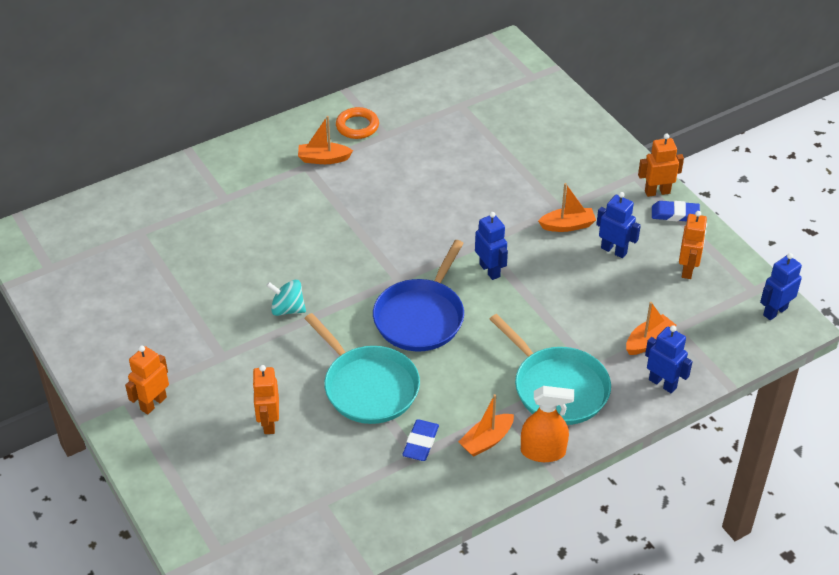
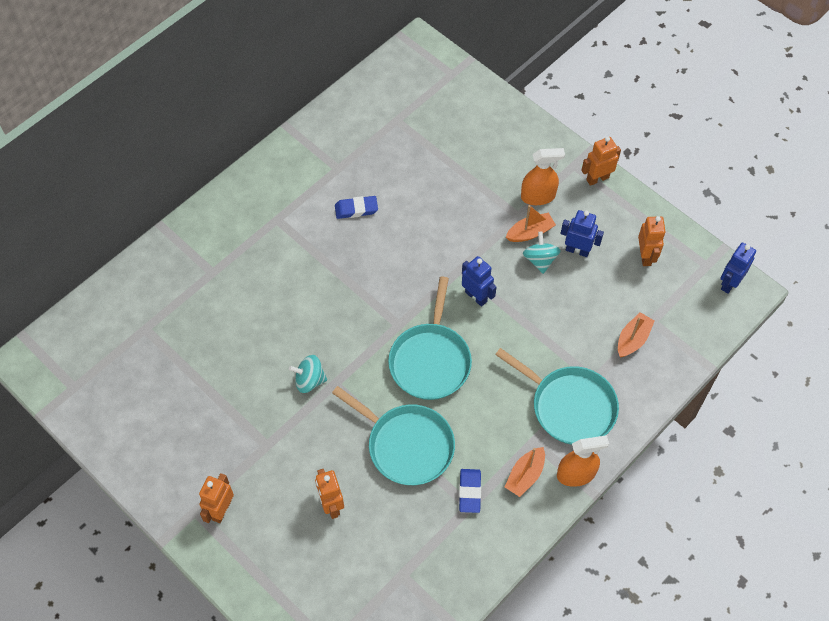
camera: 15 degrees left, 15 degrees up
orange boat [298,116,353,164] -> none
orange ring [336,107,379,139] -> none
blue pan [373,240,464,351] -> turquoise pan [388,277,472,400]
blue robot [645,325,693,393] -> none
blue eraser [652,201,700,221] -> blue eraser moved to [335,196,378,219]
none -> orange spray bottle [521,148,565,205]
none -> turquoise spinning top [523,231,561,274]

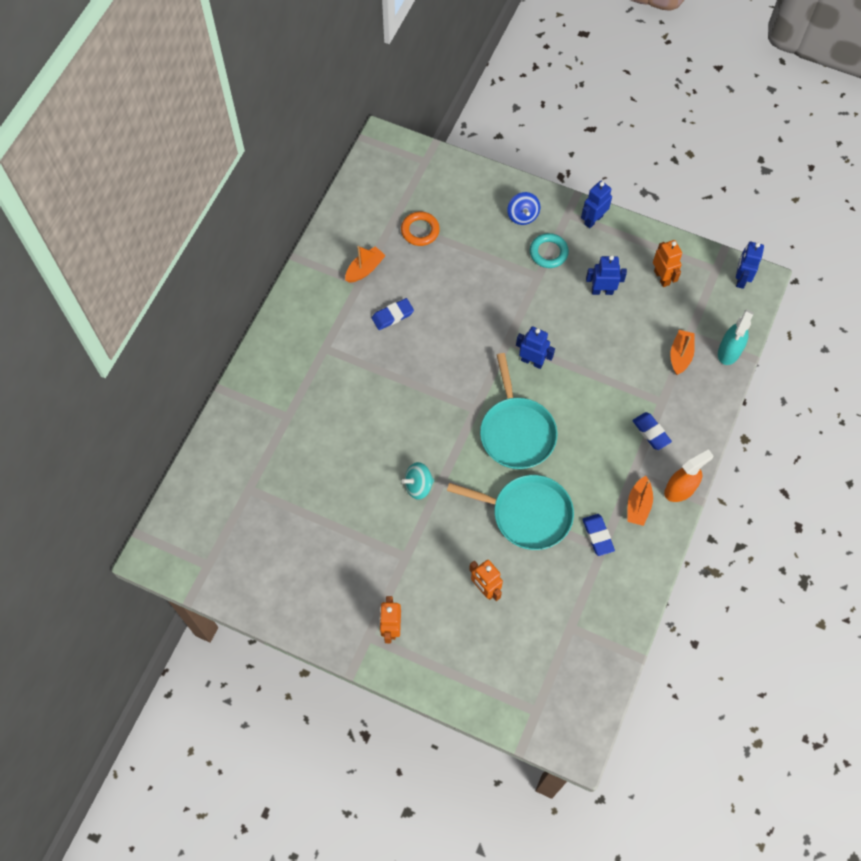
camera: 20 degrees left, 5 degrees up
turquoise pan [495,348,619,445] -> blue eraser [632,412,672,450]
orange boat [506,205,556,242] -> orange boat moved to [345,246,386,283]
orange spray bottle [521,148,565,205] -> turquoise ring [530,233,569,268]
turquoise spinning top [523,231,561,274] -> none
orange robot [581,136,621,186] -> blue robot [581,181,612,228]
none -> orange ring [401,212,440,246]
none -> blue spinning top [507,192,540,225]
none -> turquoise spray bottle [718,310,754,365]

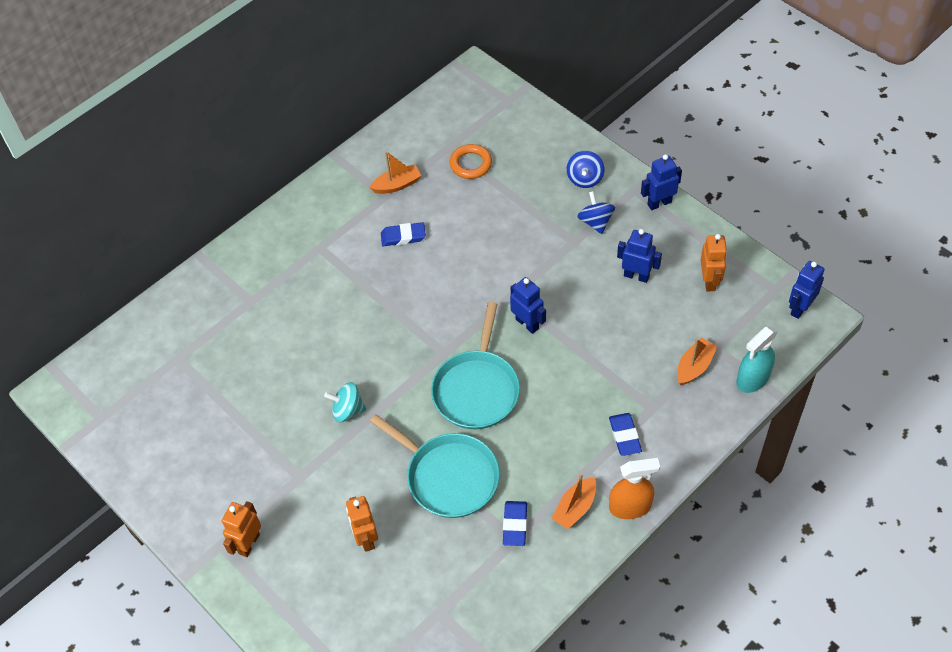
camera: 25 degrees right, 10 degrees down
turquoise ring [530,233,569,268] -> blue spinning top [577,191,615,234]

